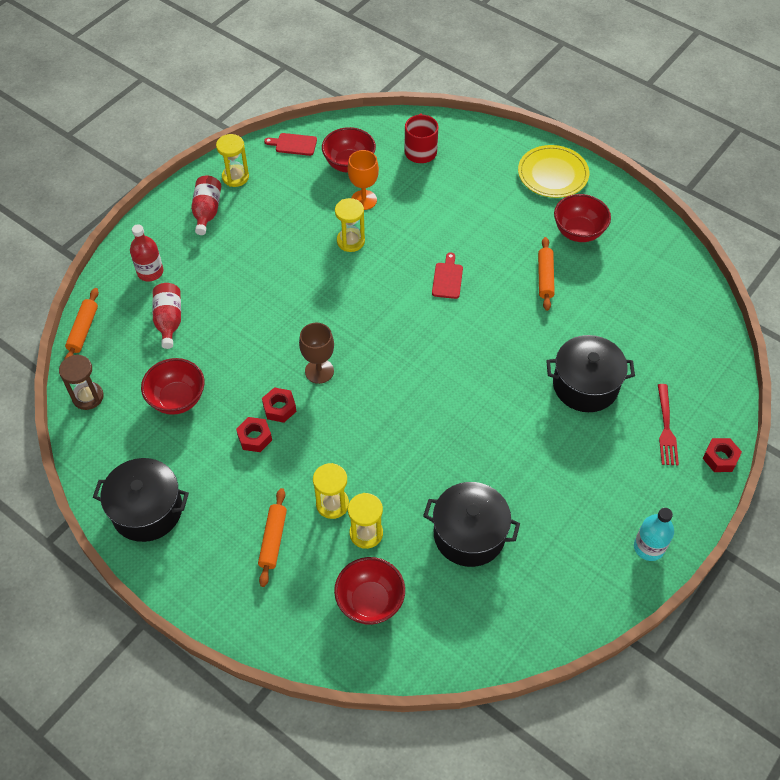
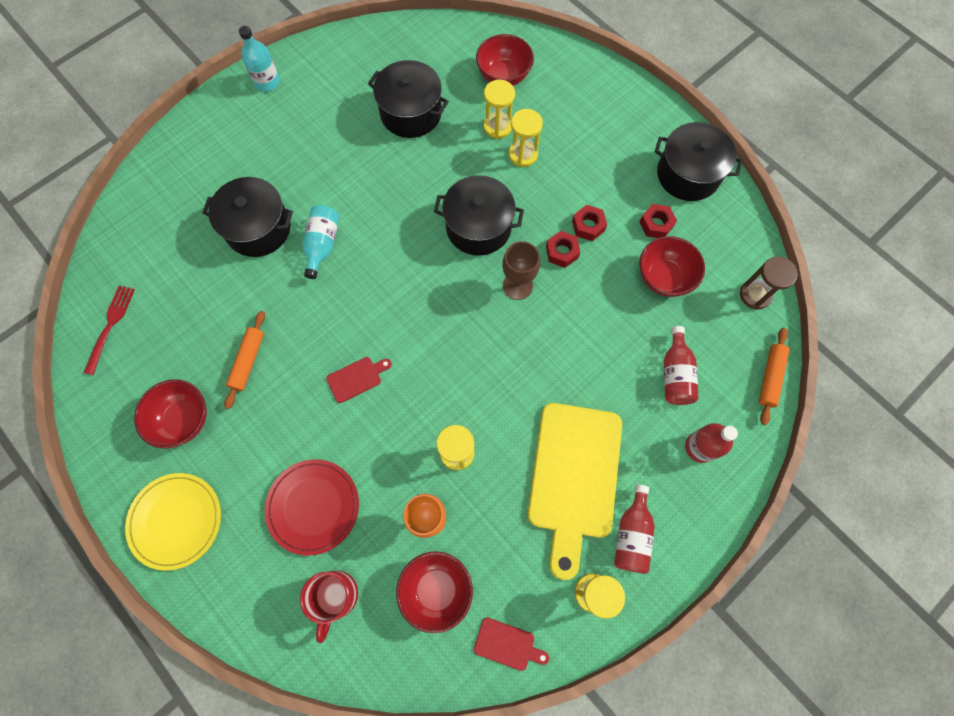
camera: 170 degrees left, 15 degrees up
orange rolling pin [258,488,287,587] -> none
red cutting board [432,252,463,299] -> red cutting board turned 135 degrees counterclockwise [326,357,392,403]
red fork [658,384,679,466] -> red fork moved to [84,286,135,375]
red nut [702,438,742,472] -> red nut moved to [639,204,677,238]
none -> red plate [265,459,359,555]
none -> turquoise bottle [302,205,340,279]
none -> black pot [434,175,524,256]
none -> yellow cutting board [528,403,622,580]

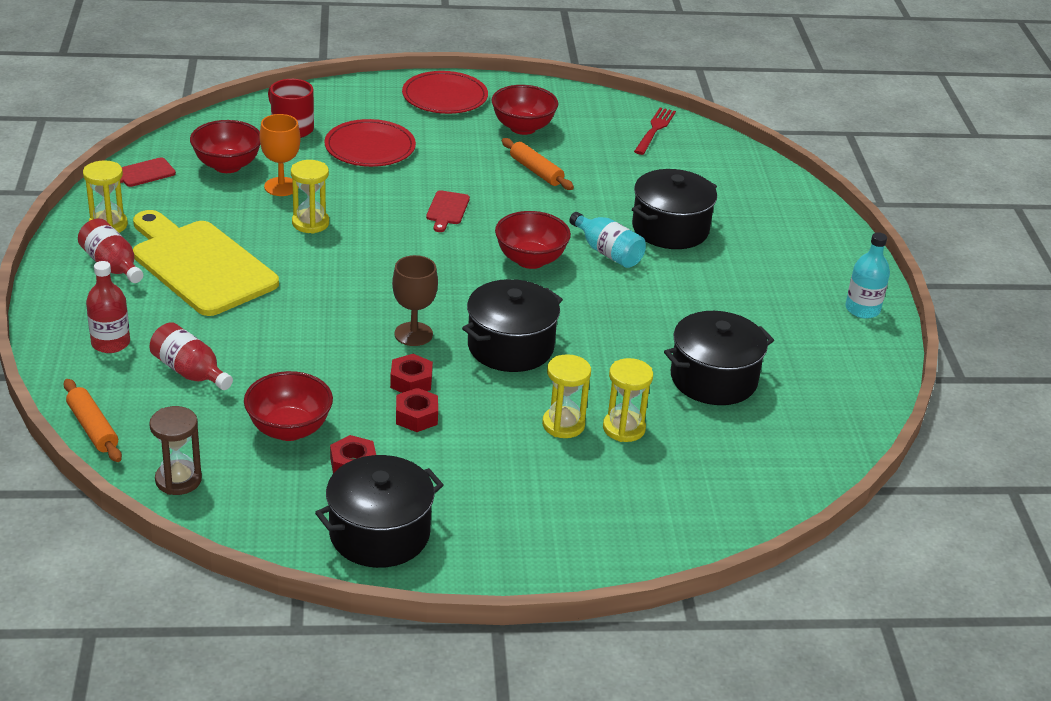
camera: 125 degrees right, 35 degrees down
red fork [84,286,135,375] -> red fork turned 120 degrees counterclockwise [634,107,676,155]
yellow plate [125,473,221,571] -> red plate [402,71,488,114]
red bowl [476,34,534,86] -> red bowl moved to [495,211,571,269]

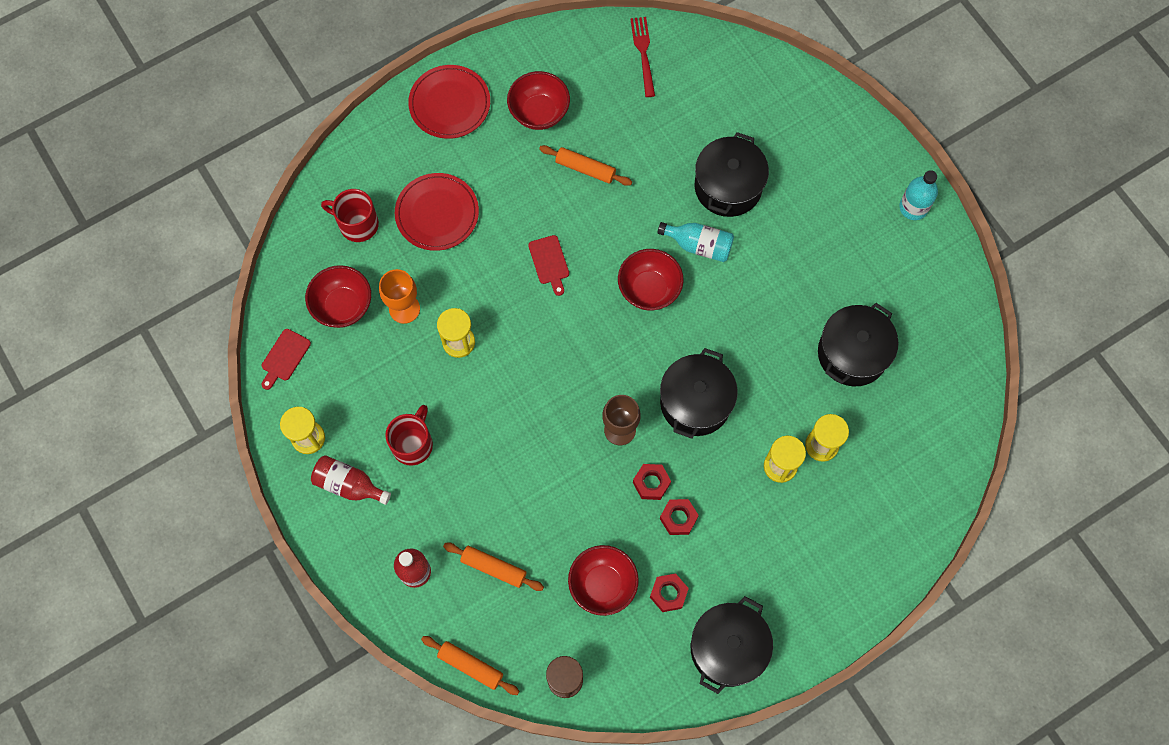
camera: 25 degrees left, 35 degrees up
yellow cutting board [133,210,279,316] -> red mug [385,405,433,466]
red bottle [149,322,233,390] -> orange rolling pin [443,542,544,591]

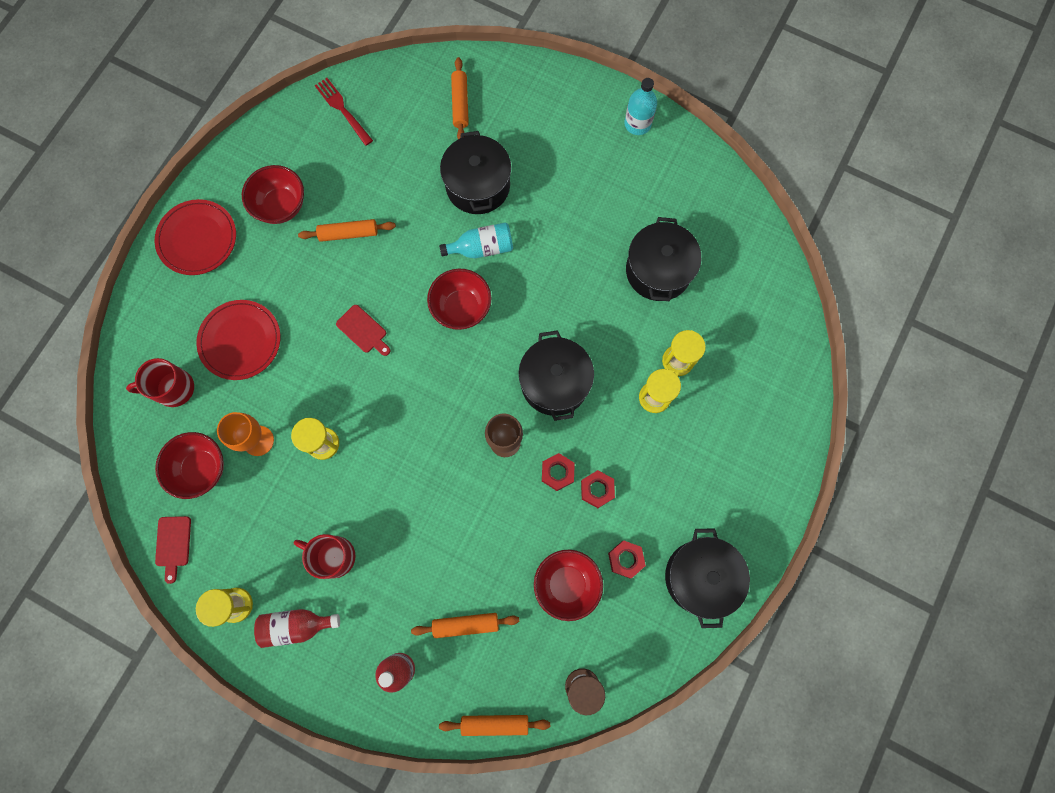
camera: 30 degrees left, 5 degrees up
red mug [385,405,433,466] -> red mug turned 60 degrees counterclockwise [293,534,355,579]
none -> orange rolling pin [451,57,469,139]

